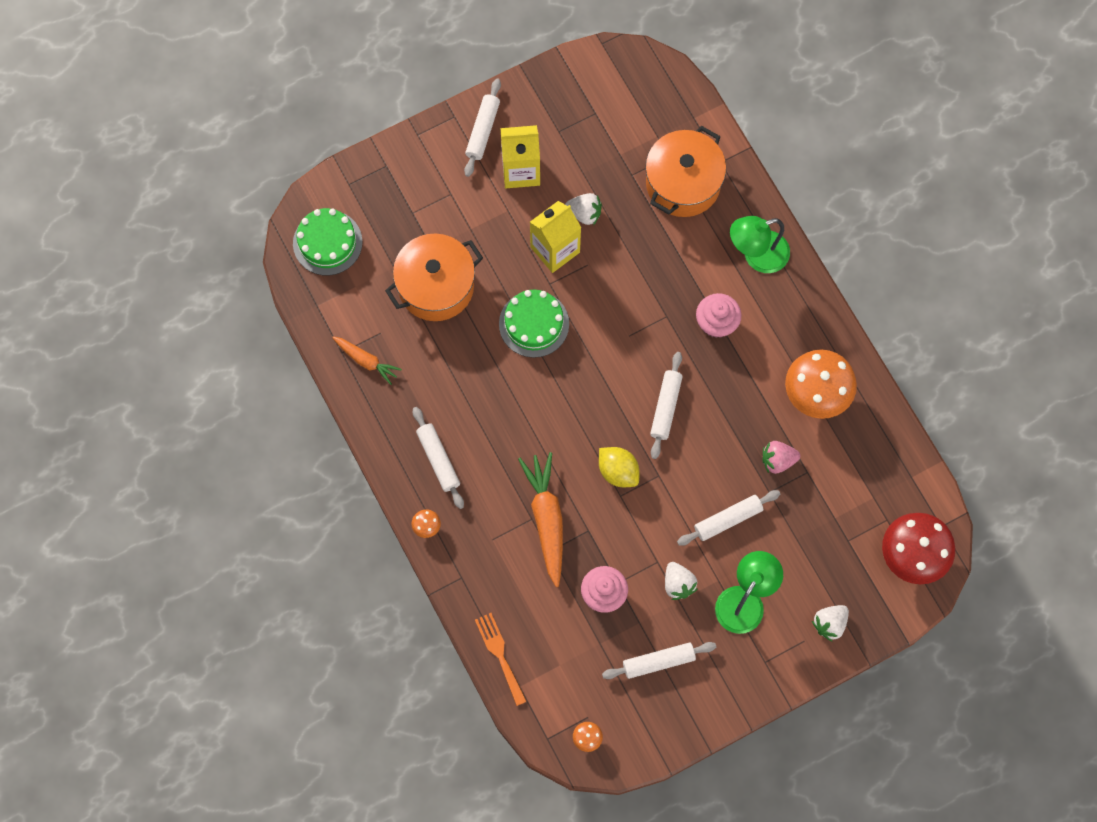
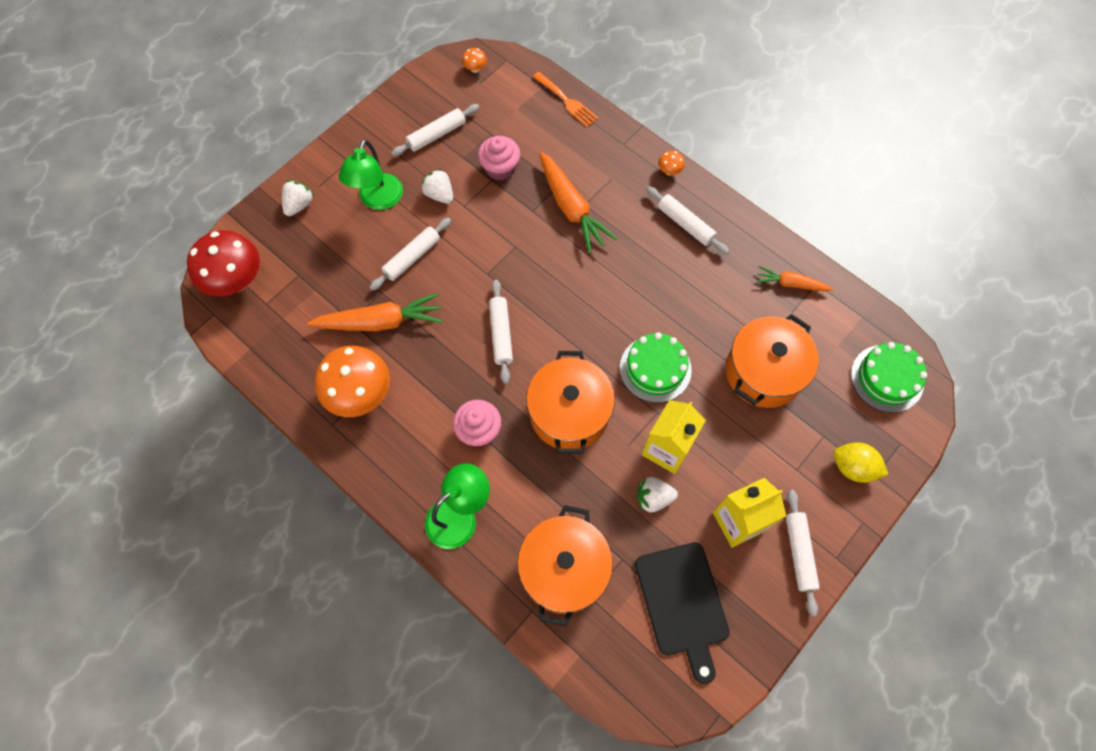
camera: 160 degrees right, 5 degrees down
yellow lemon [599,447,639,487] -> yellow lemon moved to [833,442,888,483]
pink strawberry [762,441,800,474] -> orange carrot [307,293,443,331]
none -> orange pot [526,351,615,454]
none -> black cutting board [635,542,730,684]

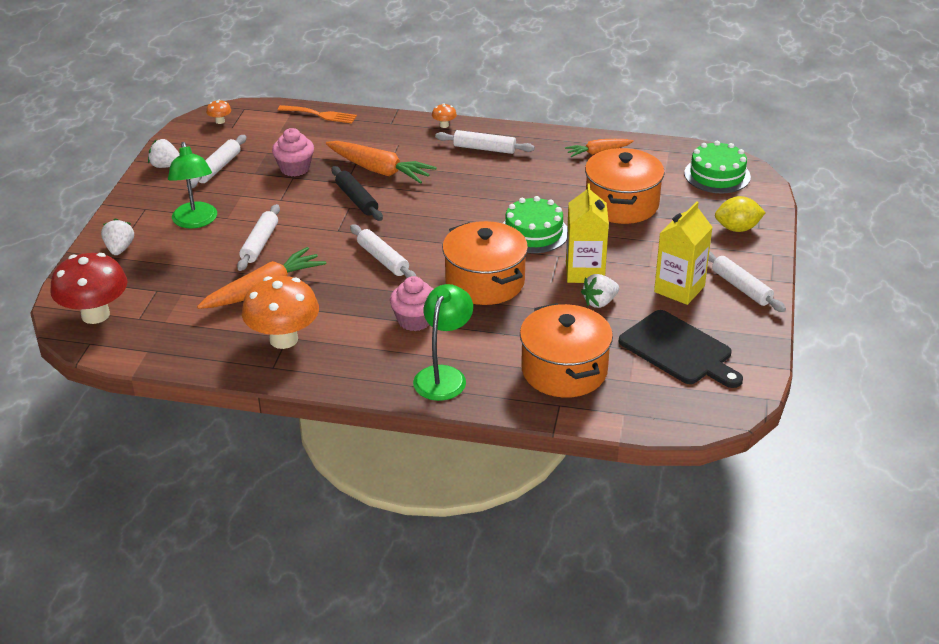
camera: 30 degrees left, 30 degrees down
white strawberry [421,169,453,204] -> white strawberry moved to [148,139,180,168]
none -> black rolling pin [332,166,383,221]

